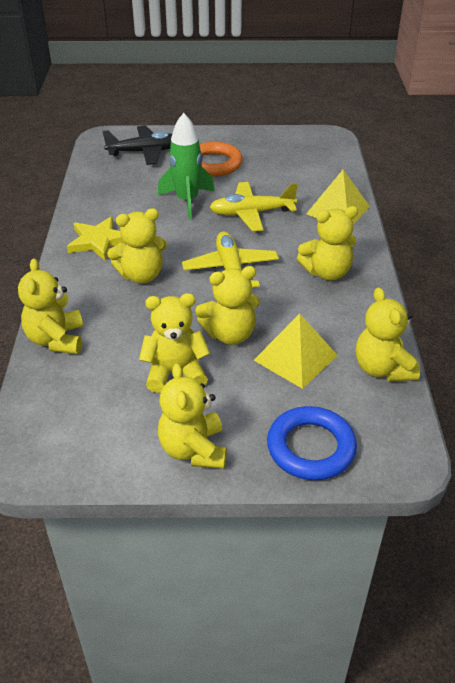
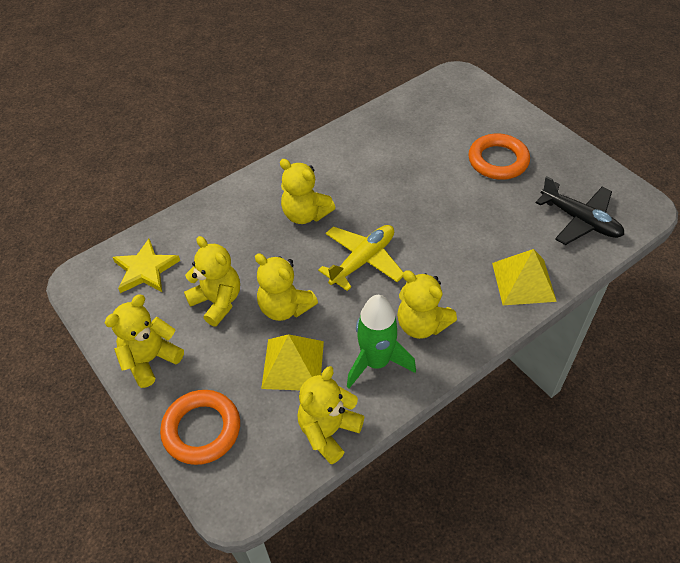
camera: 55 degrees right, 10 degrees up
yellow teddy bear [18,259,83,354] -> none
yellow star [67,216,125,260] -> yellow star moved to [113,239,180,293]
black plane [102,126,172,165] -> black plane moved to [535,176,624,245]
green rocket [158,113,215,220] -> green rocket moved to [347,295,416,388]
yellow plane [209,182,298,231] -> none
blue ring [267,406,357,480] -> orange ring [160,390,240,465]

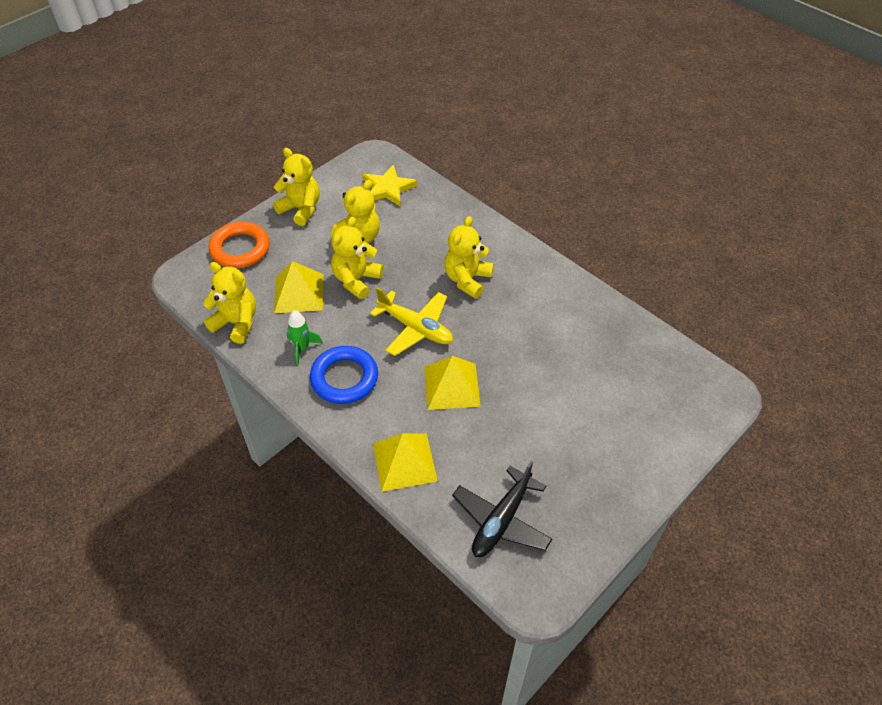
camera: 80 degrees right, 0 degrees up
green rocket [347,295,416,388] -> green rocket [287,310,323,365], size x0.58
yellow teddy bear [397,270,457,339] -> blue ring [310,346,378,404]
orange ring [468,133,530,180] -> none
none -> yellow pyramid [424,356,481,410]

